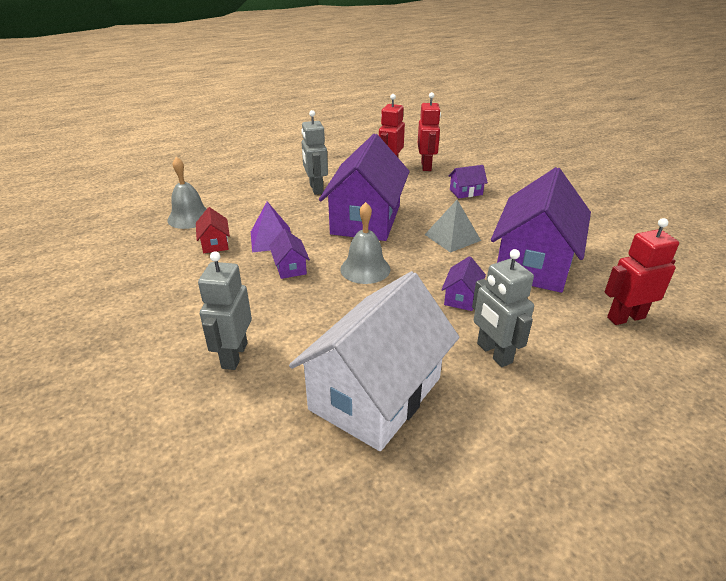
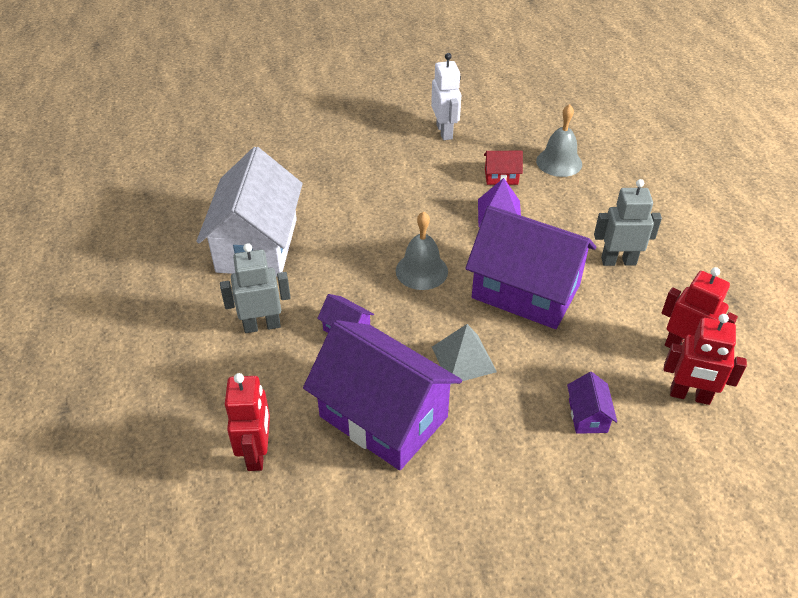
camera: 105 degrees right, 10 degrees up
grey robot [198,251,252,370] -> none
purple house [269,229,310,279] -> none
white house [289,271,459,451] -> white house turned 45 degrees clockwise [196,147,303,277]
none -> white robot [431,53,461,140]

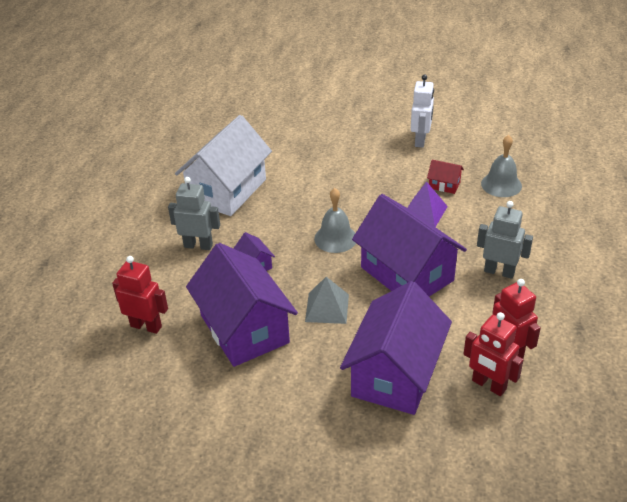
camera: 25 degrees right, 5 degrees down
red robot [225,373,270,471] -> red robot turned 90 degrees counterclockwise [112,256,168,334]
purple house [567,372,617,434] -> purple house [340,281,452,415], size x2.47

